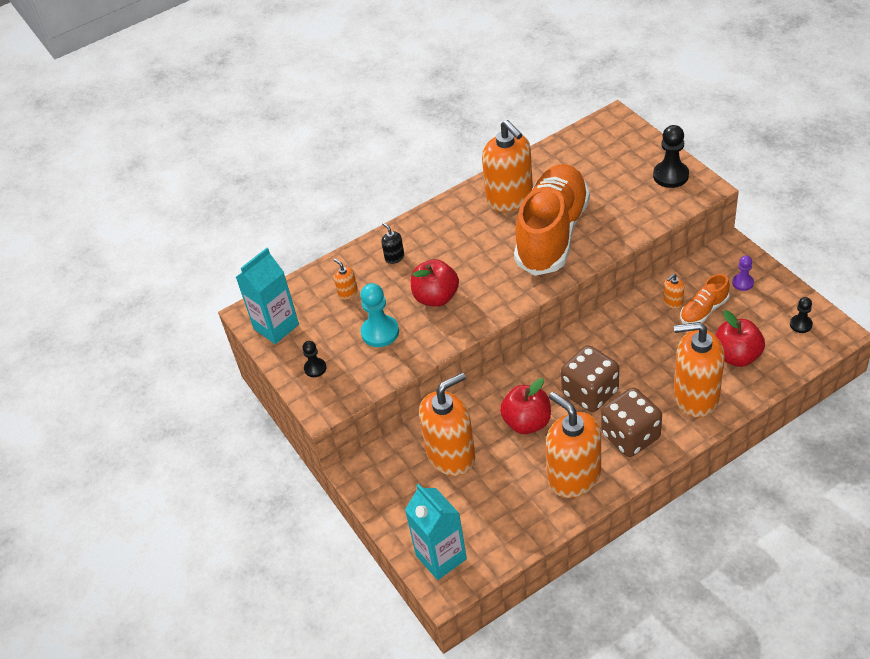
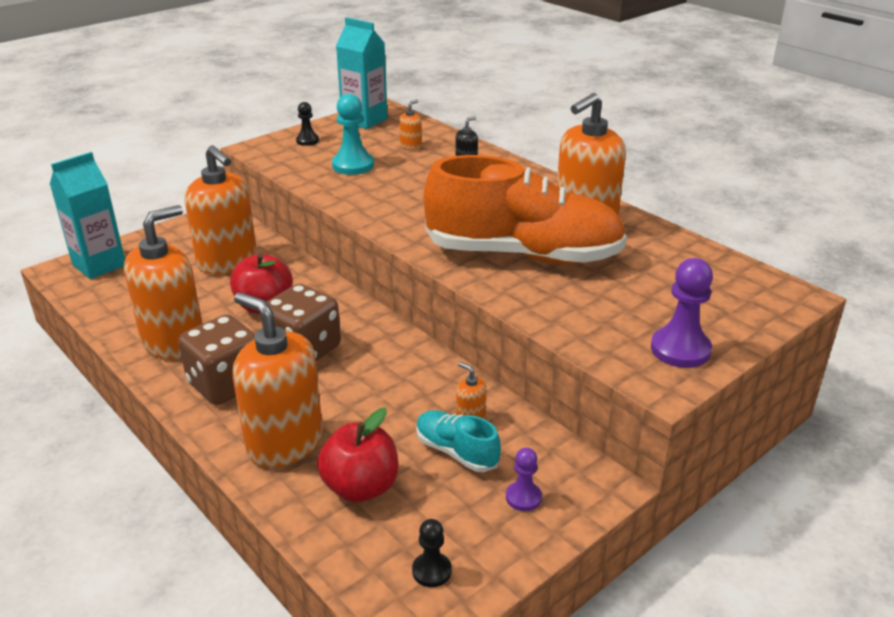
camera: 75 degrees right, 15 degrees down
red apple [411,259,459,307] -> none
black pawn [653,125,689,188] -> purple pawn [651,258,713,368]
orange soap dispenser [674,322,725,417] -> orange soap dispenser turned 45 degrees counterclockwise [233,292,323,467]
orange shoe [680,274,730,324] -> turquoise shoe [416,410,501,472]

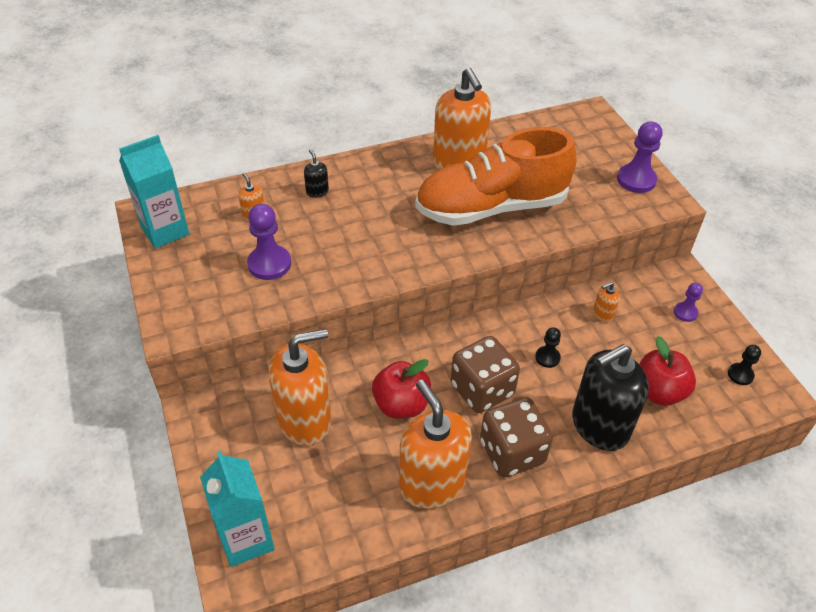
camera: 70 degrees left, 15 degrees up
orange soap dispenser [233,292,323,467] -> black soap dispenser [572,344,649,451]
black pawn [296,102,319,146] -> black pawn moved to [535,327,561,368]
turquoise pawn [332,94,374,175] -> purple pawn [247,204,291,280]
turquoise shoe [416,410,501,472] -> none
orange shoe [424,155,627,264] -> orange shoe turned 135 degrees counterclockwise [415,127,577,226]

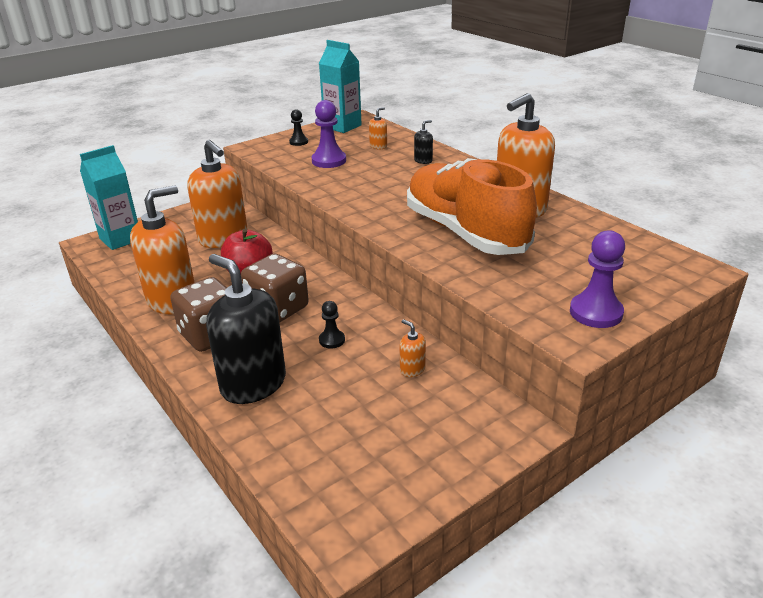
camera: 75 degrees right, 15 degrees down
red apple [639,336,696,406] -> none
purple pawn [674,283,703,322] -> none
black pawn [728,345,761,385] -> black pawn moved to [289,109,308,146]

